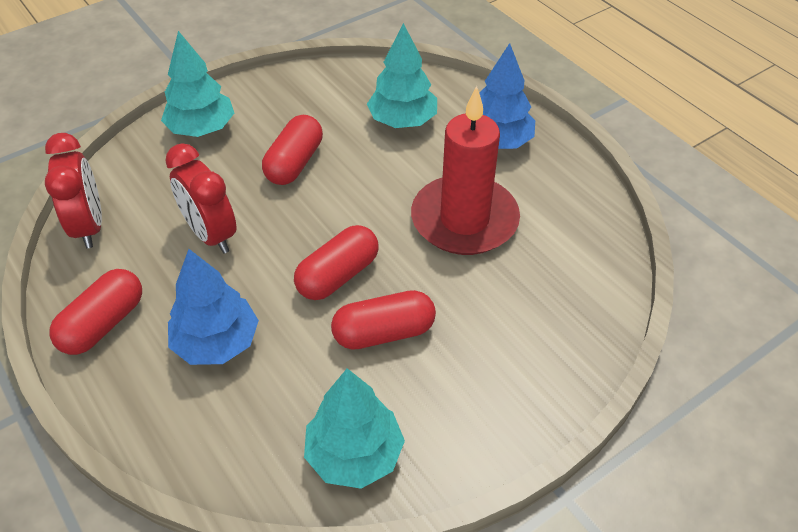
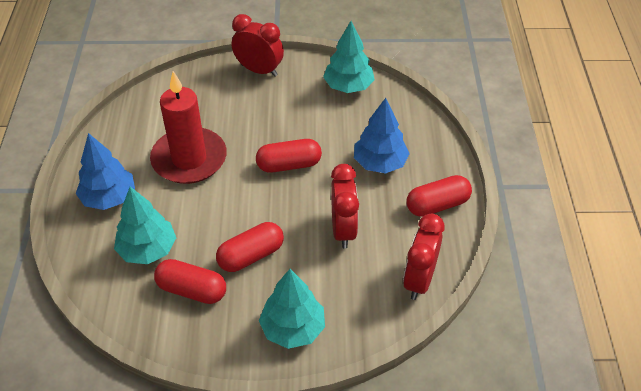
camera: 145 degrees left, 0 degrees up
red capsule [331,290,436,350] -> red capsule moved to [154,259,226,304]
none -> red clock [232,14,284,77]

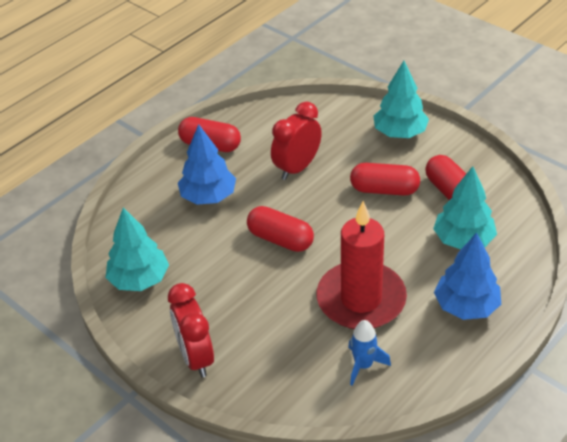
camera: 135 degrees left, 5 degrees down
red clock [403,214,445,300] -> none
none -> blue rocket [348,320,391,386]

